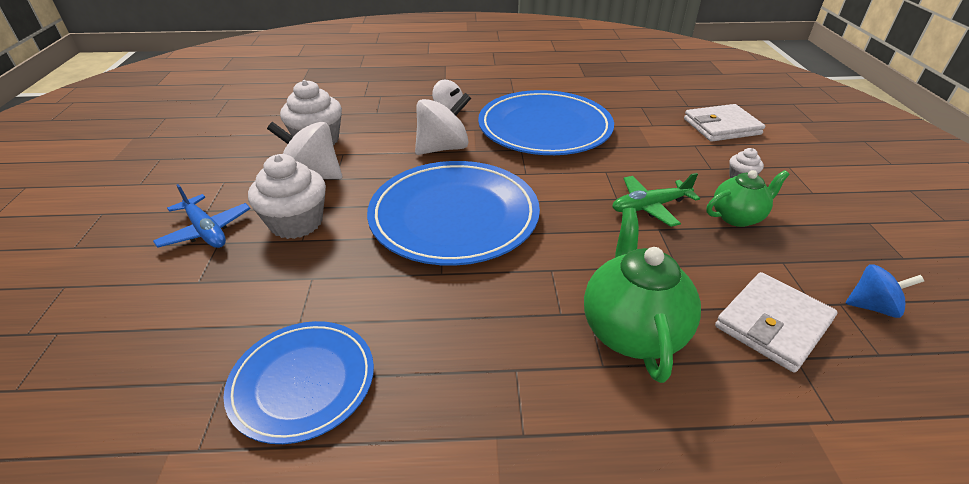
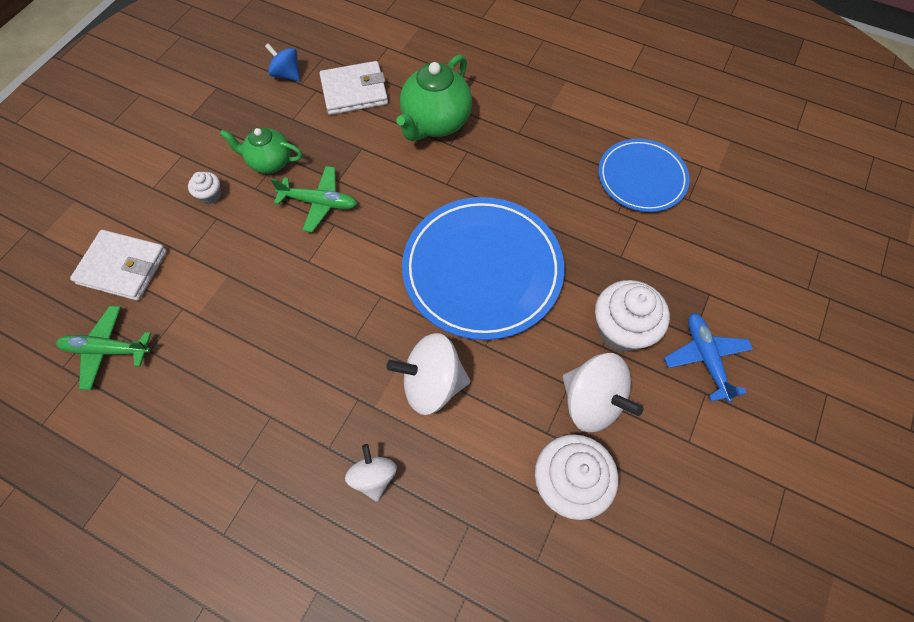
camera: 150 degrees left, 25 degrees up
blue plate [478,90,614,155] -> none
none -> green plane [56,306,151,390]

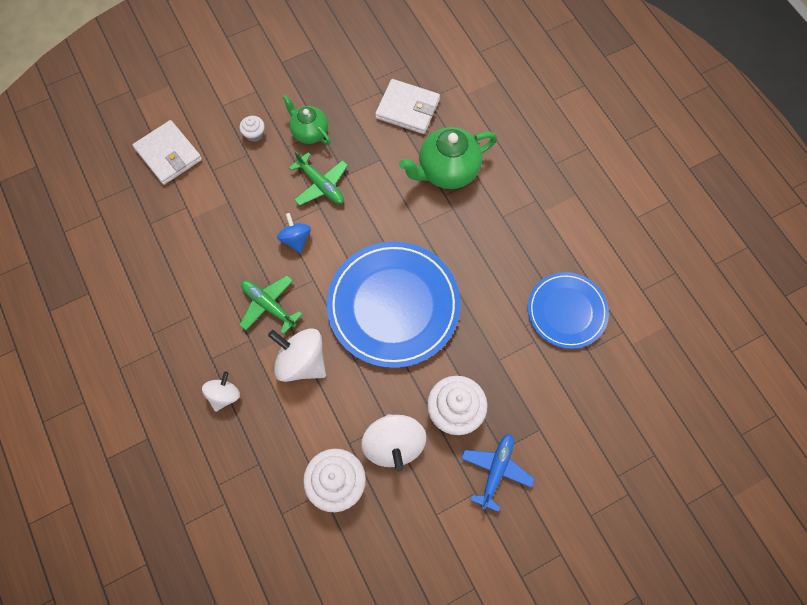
camera: 35 degrees right, 5 degrees up
green plane [56,306,151,390] -> green plane moved to [239,276,303,335]
blue spinning top [265,43,300,81] -> blue spinning top moved to [277,213,311,253]

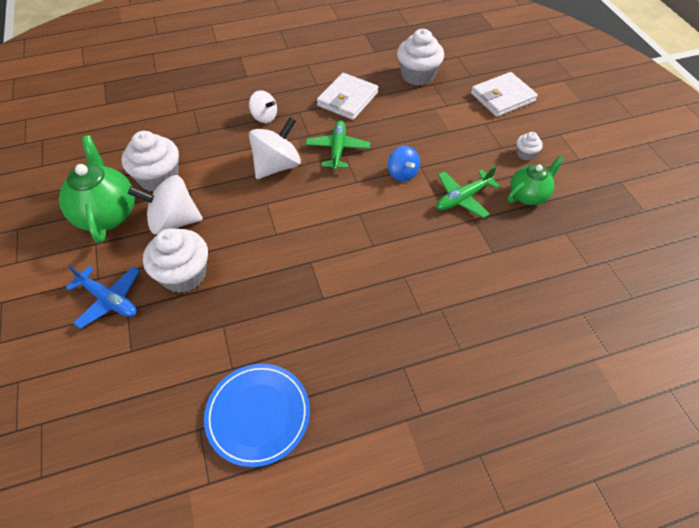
camera: 100 degrees right, 15 degrees down
green plane [239,276,303,335] -> green plane turned 45 degrees counterclockwise [305,120,370,170]
blue spinning top [277,213,311,253] -> blue spinning top turned 75 degrees clockwise [388,146,420,182]
blue plate [327,241,461,368] -> none
white wallet [375,79,440,134] -> white wallet moved to [317,73,379,120]
green teapot [399,127,497,189] -> green teapot moved to [59,136,135,243]
none -> white cupcake [397,29,444,86]

